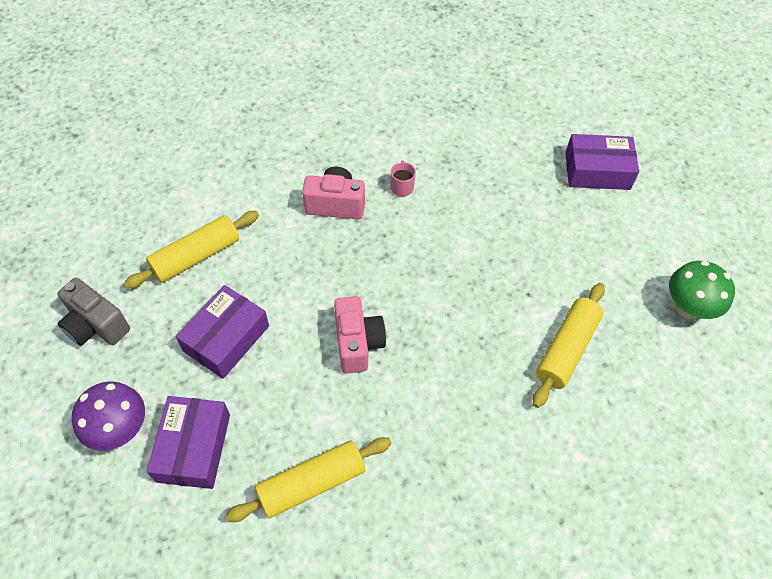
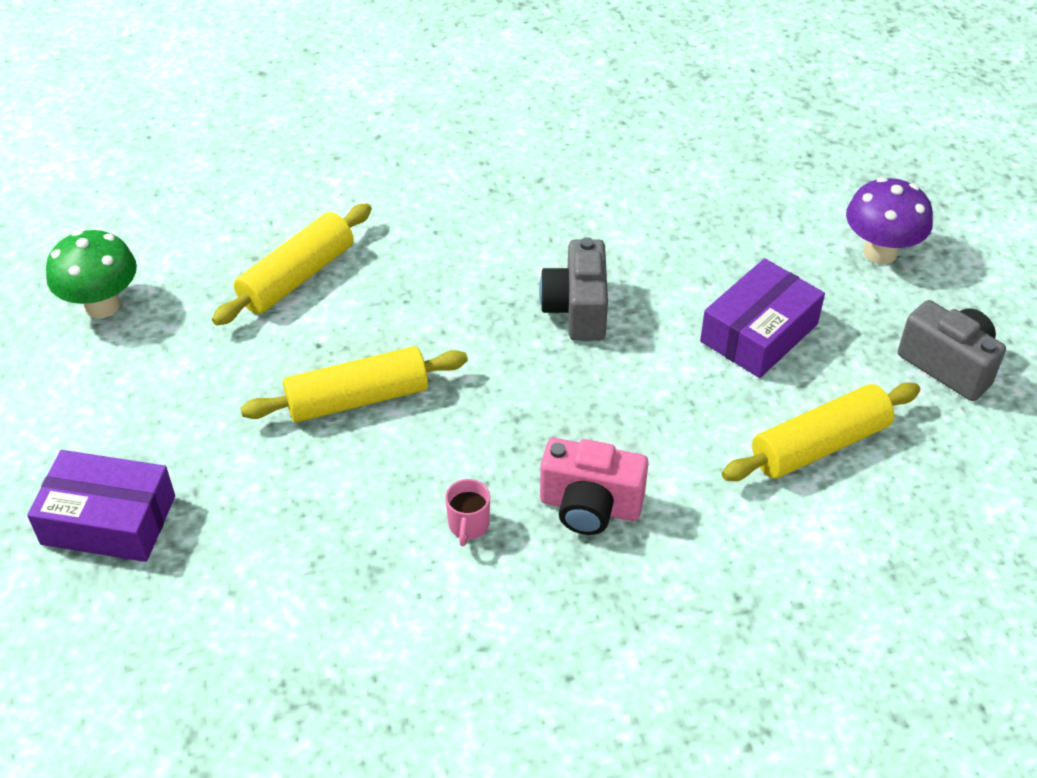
camera: 170 degrees left, 10 degrees down
purple box [147,396,230,489] -> none
yellow rolling pin [225,437,392,522] -> yellow rolling pin moved to [240,346,468,422]
pink camera [334,296,386,374] -> grey camera [539,237,608,341]

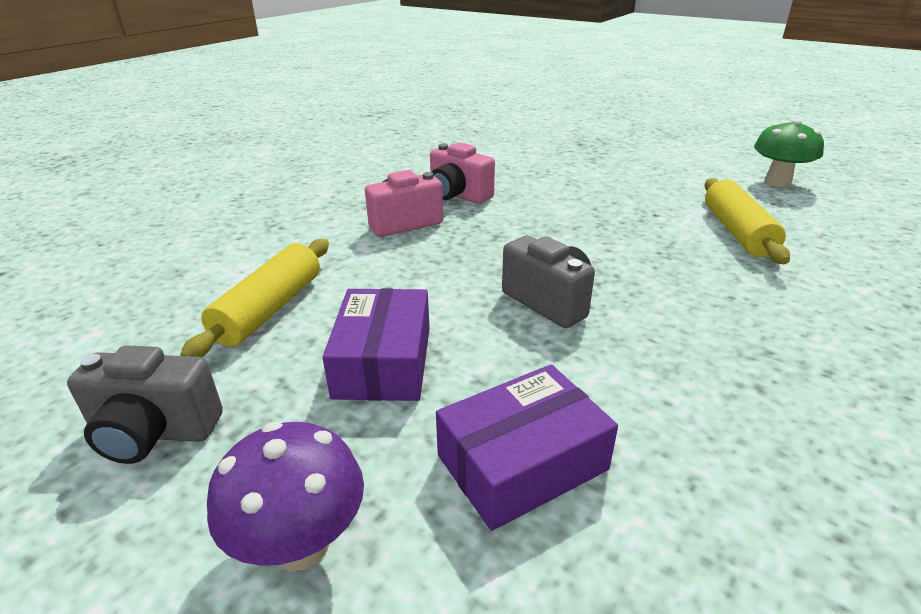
camera: 140 degrees right, 15 degrees down
purple box [27,450,175,562] -> purple box moved to [436,364,618,531]
yellow rolling pin [240,346,468,422] -> none
pink mug [445,479,490,546] -> pink camera [430,142,495,204]

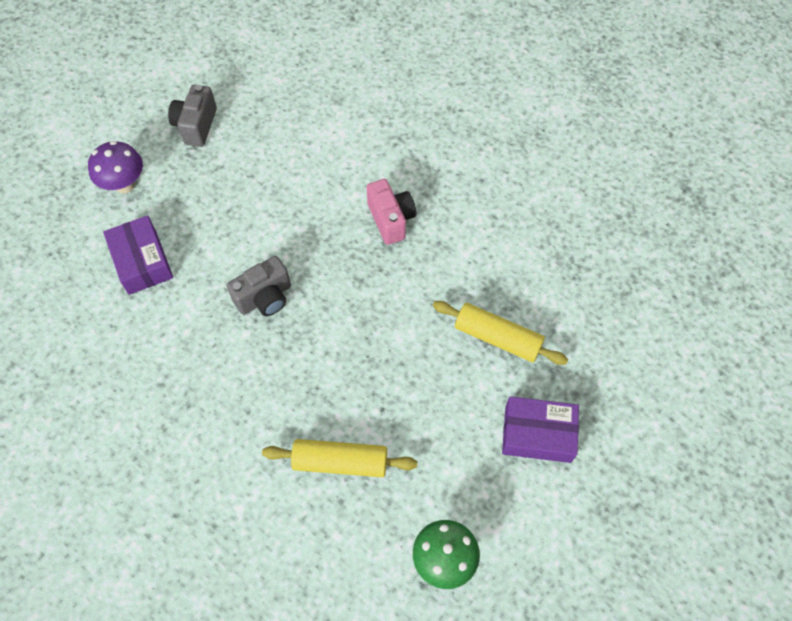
camera: 95 degrees right, 30 degrees up
yellow rolling pin [180,239,329,357] -> yellow rolling pin moved to [433,301,568,365]
purple box [322,288,430,401] -> purple box moved to [502,396,579,463]
pink camera [430,142,495,204] -> none

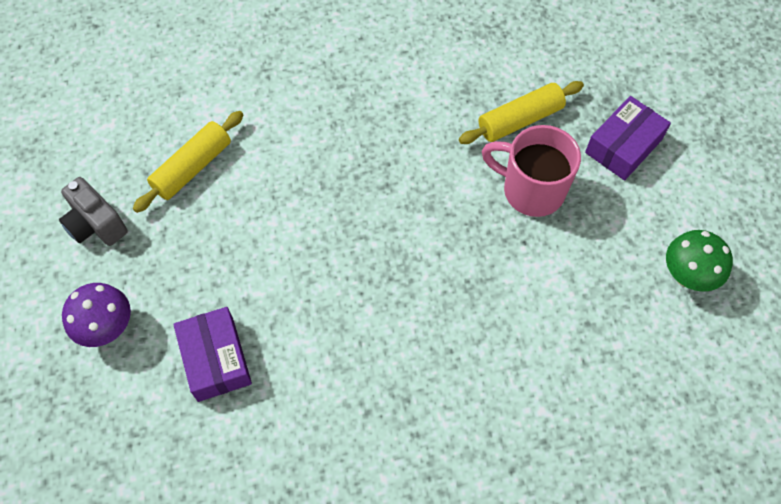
camera: 55 degrees left, 0 degrees up
purple box [103,216,173,295] -> purple box turned 60 degrees clockwise [173,307,252,402]
grey camera [227,256,291,316] -> none
yellow rolling pin [262,439,417,477] -> yellow rolling pin moved to [132,111,243,213]
pink camera [366,179,416,245] -> none
none -> pink mug [482,125,581,217]

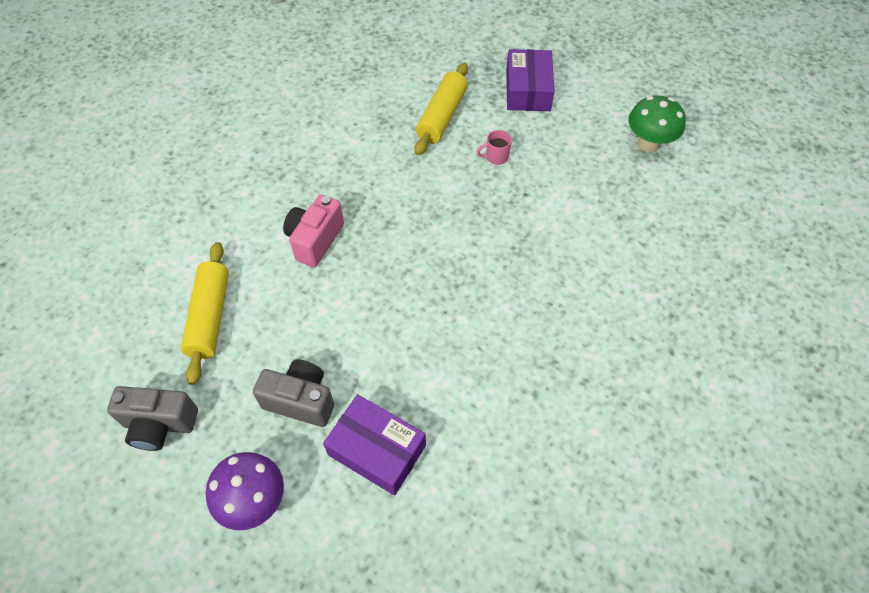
camera: 40 degrees left, 5 degrees down
pink mug [482,125,581,217] -> pink mug [477,130,512,165], size x0.40
none -> grey camera [253,359,334,427]
none -> pink camera [283,194,344,267]

